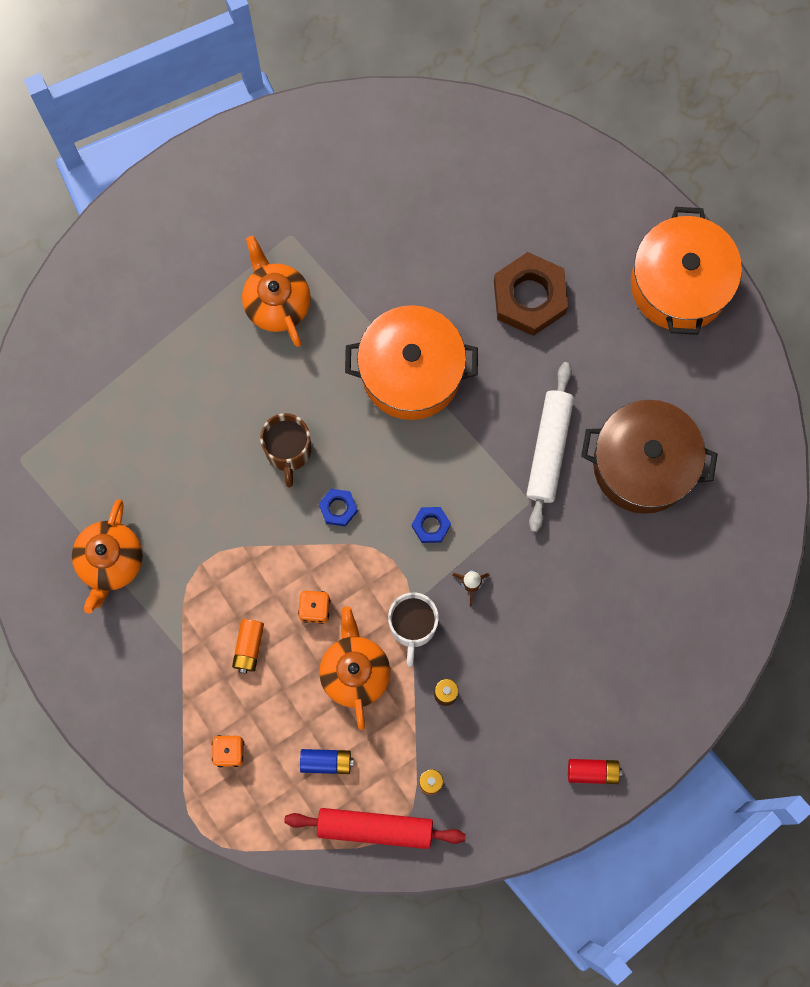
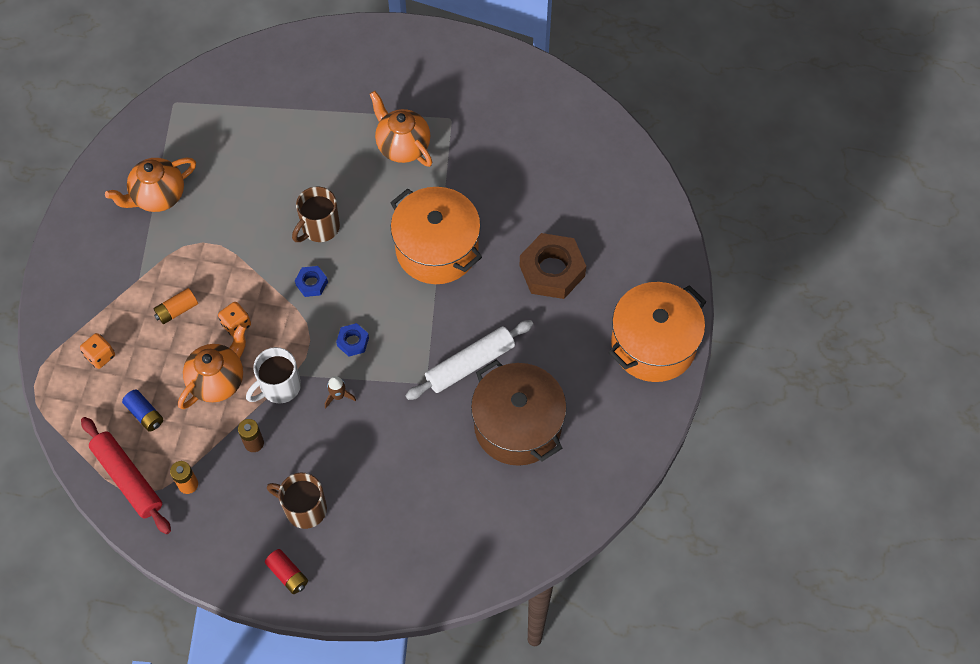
camera: 45 degrees right, 15 degrees down
orange teapot [242,236,311,347] -> orange teapot turned 60 degrees counterclockwise [370,91,432,167]
none -> brown mug [267,473,327,529]

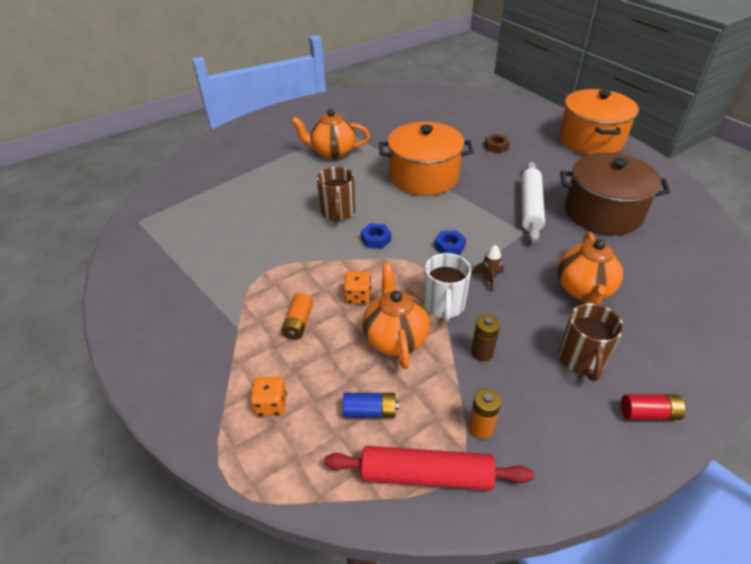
camera: 45 degrees left, 20 degrees down
orange teapot [105,158,196,212] -> orange teapot moved to [557,232,623,305]
brown mug [267,473,327,529] -> brown mug turned 60 degrees counterclockwise [559,303,624,381]
brown nut [520,233,586,299] -> brown nut [484,134,510,154], size x0.48

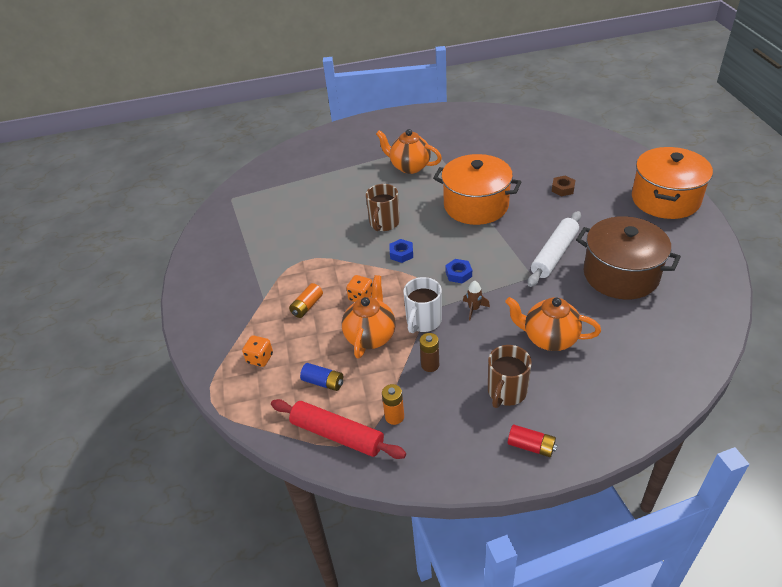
camera: 25 degrees right, 0 degrees up
orange teapot [557,232,623,305] -> orange teapot turned 75 degrees clockwise [505,297,601,351]

